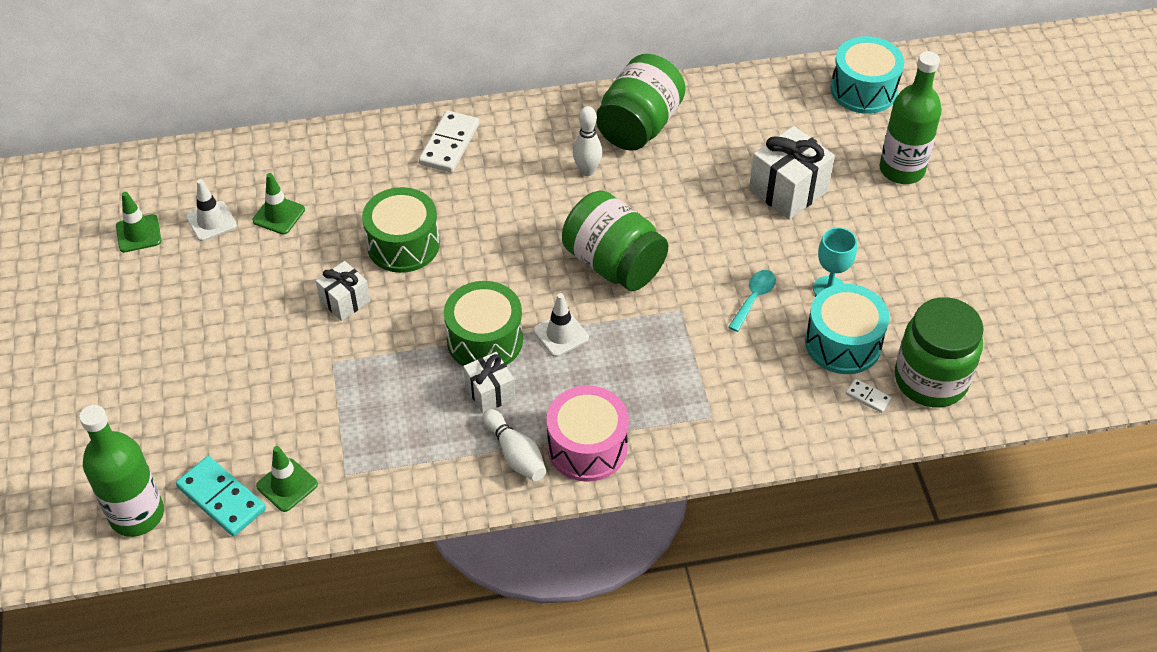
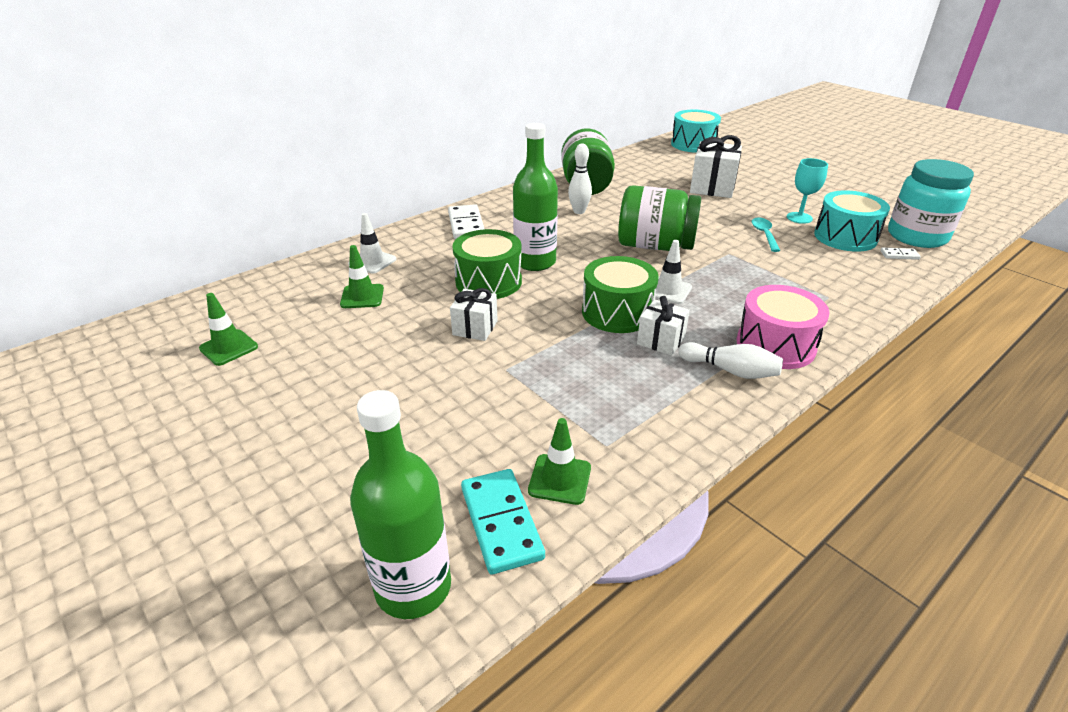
camera: 30 degrees left, 15 degrees down
turquoise domino [176,456,266,536] -> turquoise domino turned 60 degrees clockwise [461,469,545,574]
white traffic cone [186,179,237,241] -> white traffic cone moved to [348,213,396,274]
green bottle [880,51,942,184] -> green bottle moved to [513,123,558,271]
green jar [895,297,984,407] -> turquoise jar [888,159,974,248]

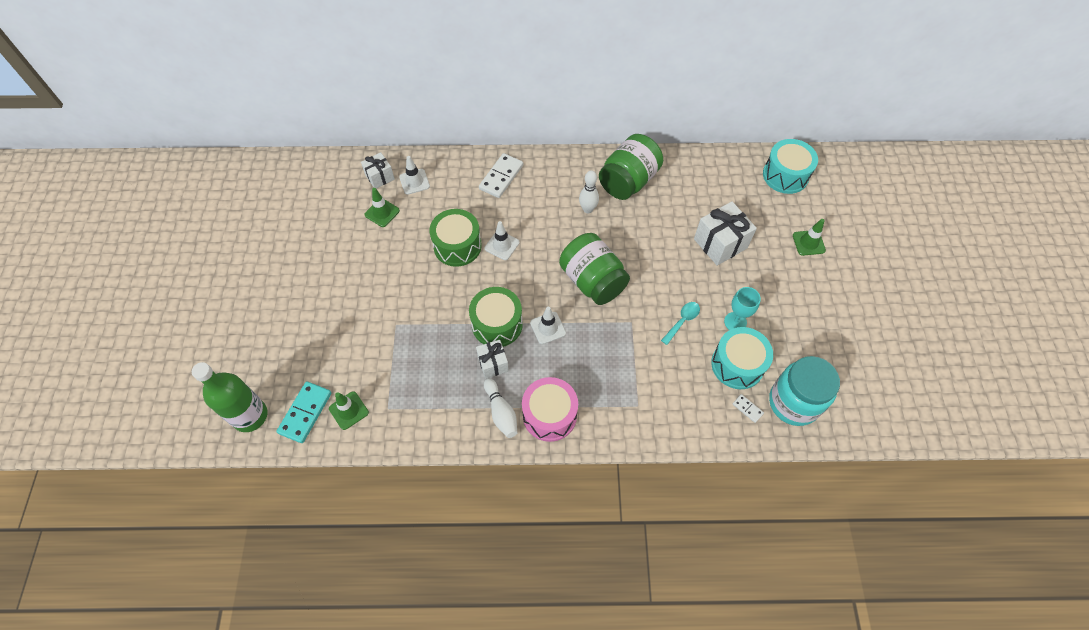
camera: 40 degrees right, 25 degrees up
green traffic cone [199,293,258,366] -> green traffic cone moved to [793,219,826,256]
white gift [450,288,498,341] -> white gift moved to [361,152,395,189]
green bottle [513,123,558,271] -> white traffic cone [485,221,520,260]

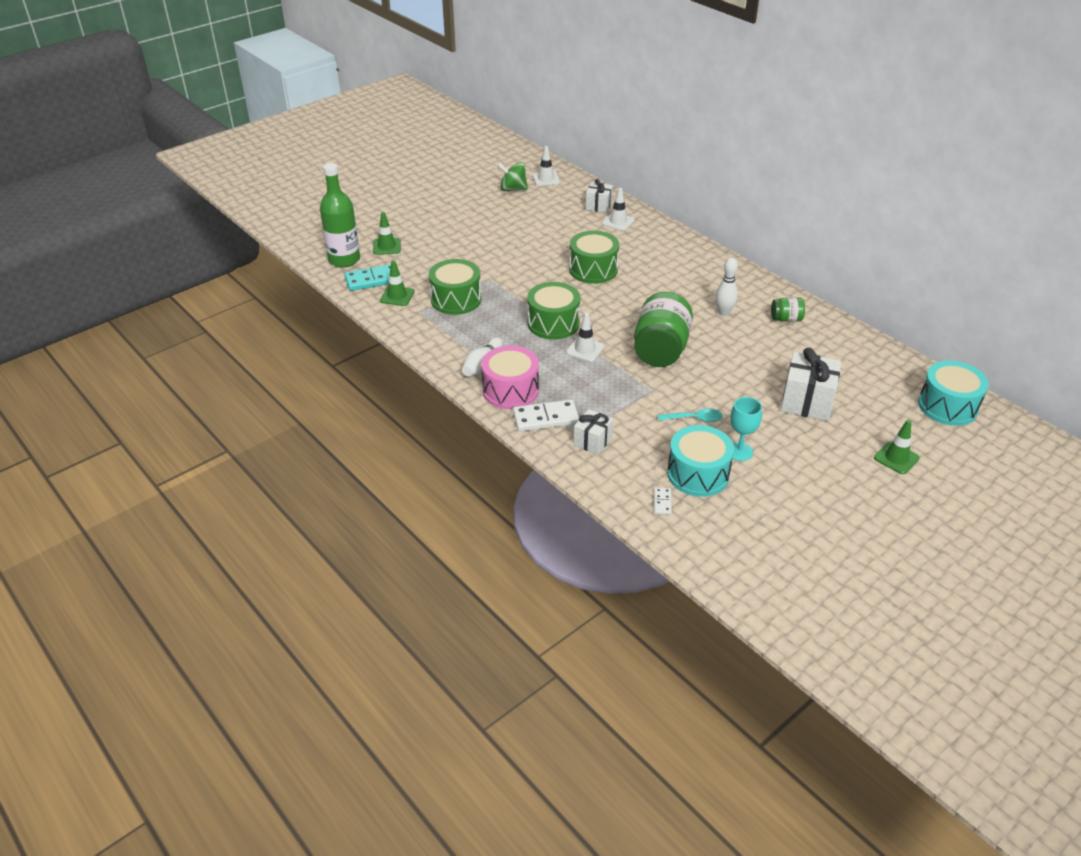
camera: 50 degrees right, 20 degrees down
green traffic cone [364,188,400,227] -> green traffic cone moved to [373,212,401,255]
white gift [476,340,509,379] -> white gift moved to [573,409,613,455]
white domino [479,153,523,198] -> white domino moved to [513,400,579,431]
white traffic cone [485,221,520,260] -> white traffic cone moved to [533,146,560,186]
green jar [599,134,663,200] -> green jar [771,298,805,322], size x0.47
turquoise jar [769,356,840,426] -> none
none -> green drum [429,259,481,315]
none -> green spinning top [498,162,528,191]

